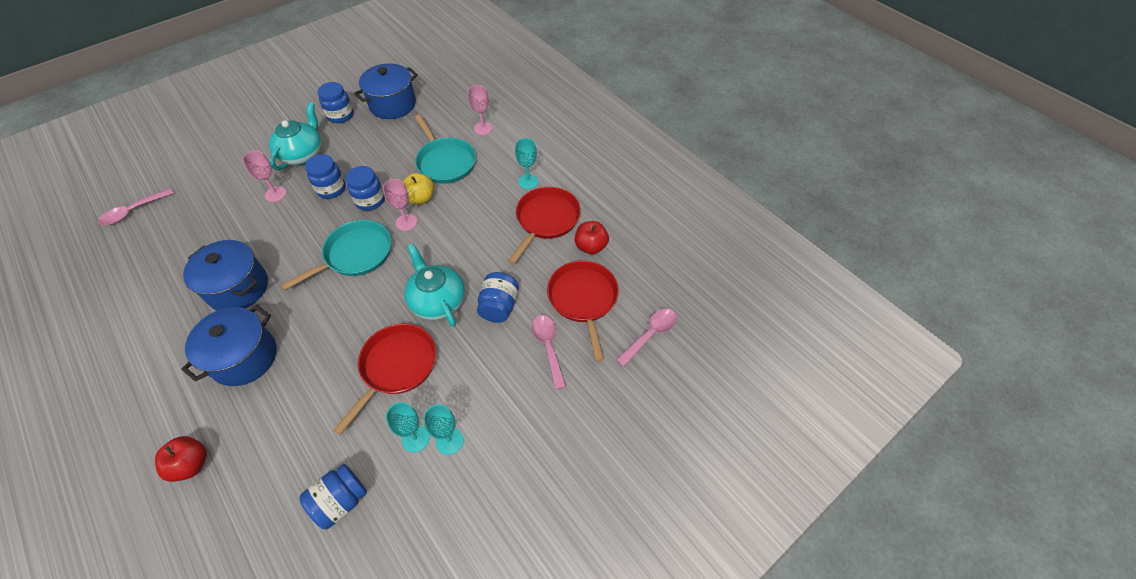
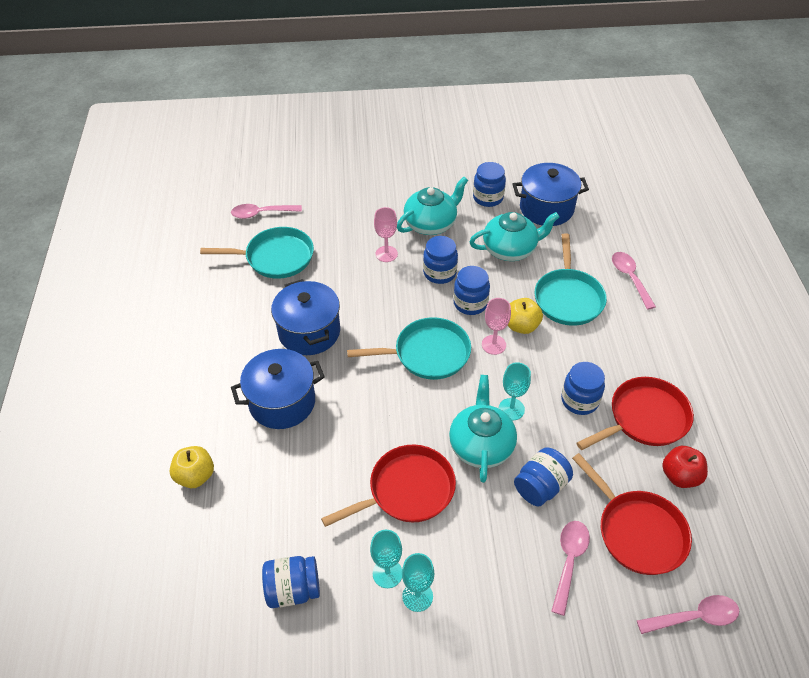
camera: 35 degrees right, 5 degrees down
red apple [155,436,207,482] -> yellow apple [170,446,214,488]
pink goblet [468,85,493,135] -> pink spoon [612,252,656,310]
turquoise goblet [515,138,538,189] -> turquoise goblet moved to [499,362,531,420]
red pan [547,260,619,362] -> red pan turned 120 degrees clockwise [572,453,692,575]
none -> turquoise pan [200,227,314,279]
none -> turquoise teapot [469,212,559,261]
none -> blue jar [561,362,605,415]

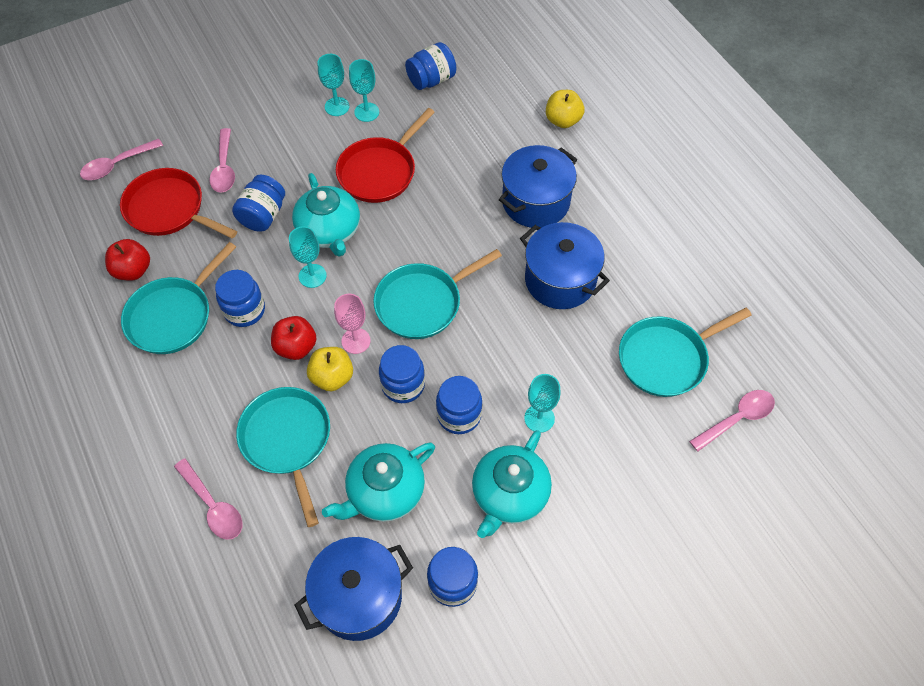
camera: 155 degrees right, 10 degrees up
pink goblet [374,207,398,262] -> turquoise goblet [524,374,561,433]
red pan [576,377,694,450] -> turquoise pan [121,242,236,354]
none -> red apple [271,316,317,360]

